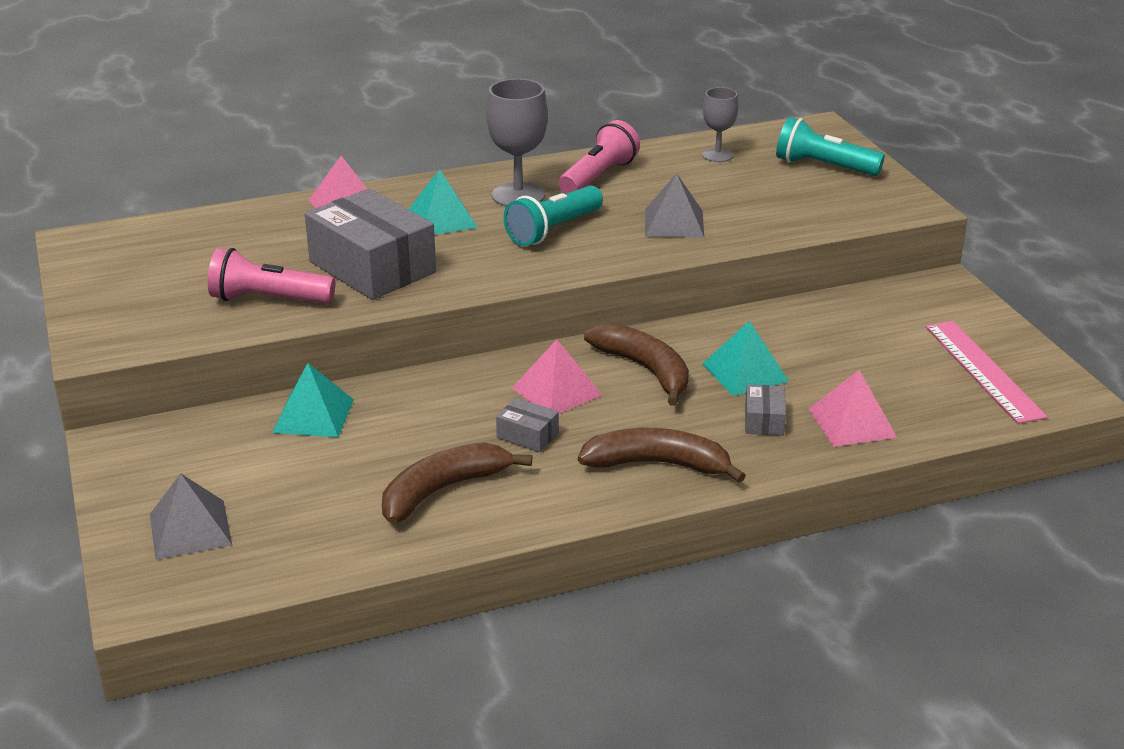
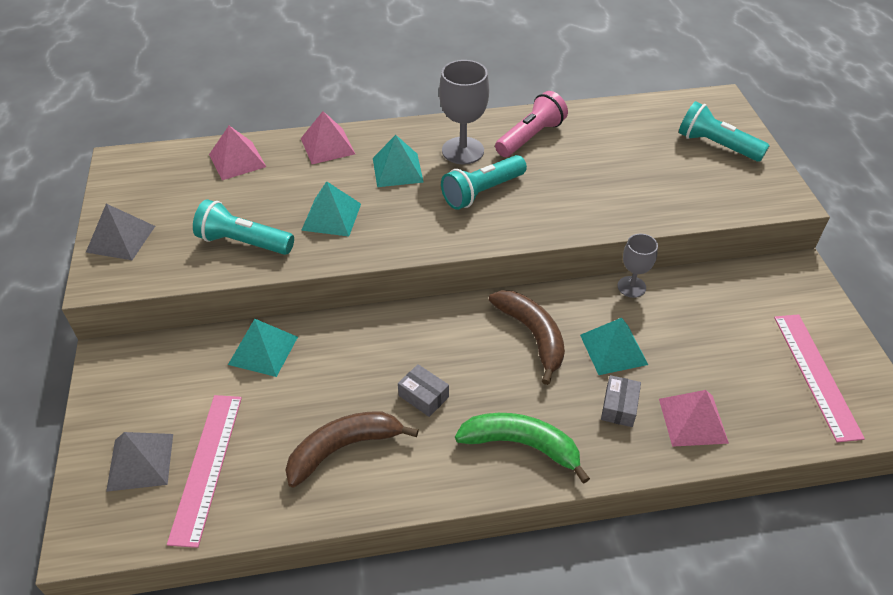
camera: 10 degrees right, 15 degrees up
pink flashlight [208,248,335,304] -> turquoise flashlight [193,199,294,255]
grey box [305,189,436,300] -> turquoise pyramid [301,181,361,236]
pink pyramid [512,340,602,414] -> pink pyramid moved to [209,126,266,180]
brown banana [578,428,746,483] -> green banana [455,413,590,484]
grey pyramid [645,173,704,238] -> grey pyramid moved to [86,204,155,260]
grey goblet [702,87,738,162] -> grey goblet moved to [618,234,658,298]
none -> pink ruler [167,395,242,548]

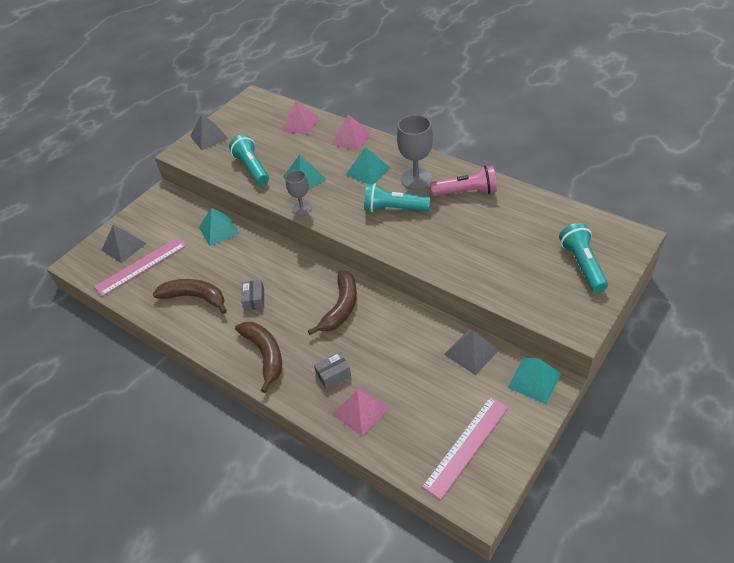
camera: 50 degrees right, 0 degrees up
green banana [455,413,590,484] -> brown banana [235,322,282,393]
turquoise pyramid [580,318,648,375] -> turquoise pyramid moved to [507,358,561,404]
grey goblet [618,234,658,298] -> grey goblet moved to [286,170,312,215]
none -> grey pyramid [444,330,499,375]

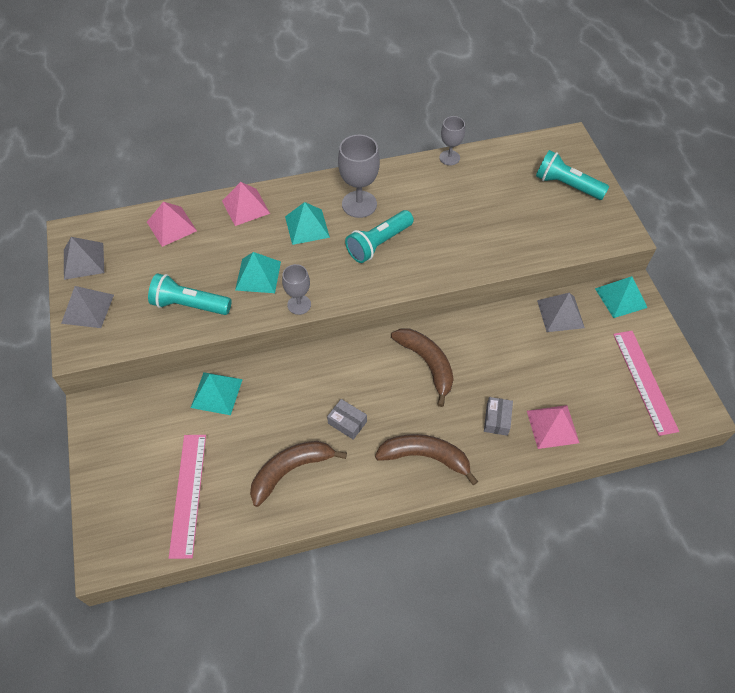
camera: 55 degrees left, 10 degrees up
grey pyramid [102,225,147,263] -> grey pyramid moved to [64,237,104,280]
pink flashlight [430,165,497,196] -> none
none -> grey goblet [439,116,465,165]

